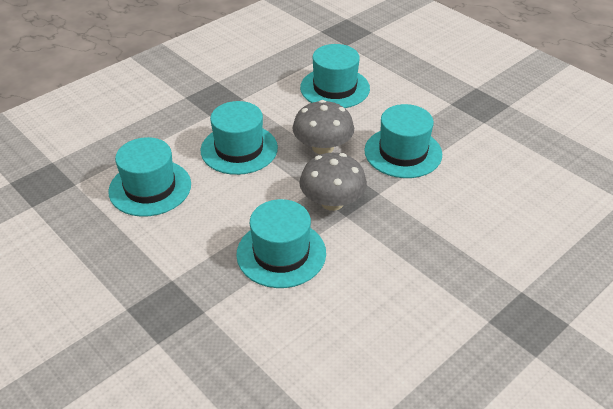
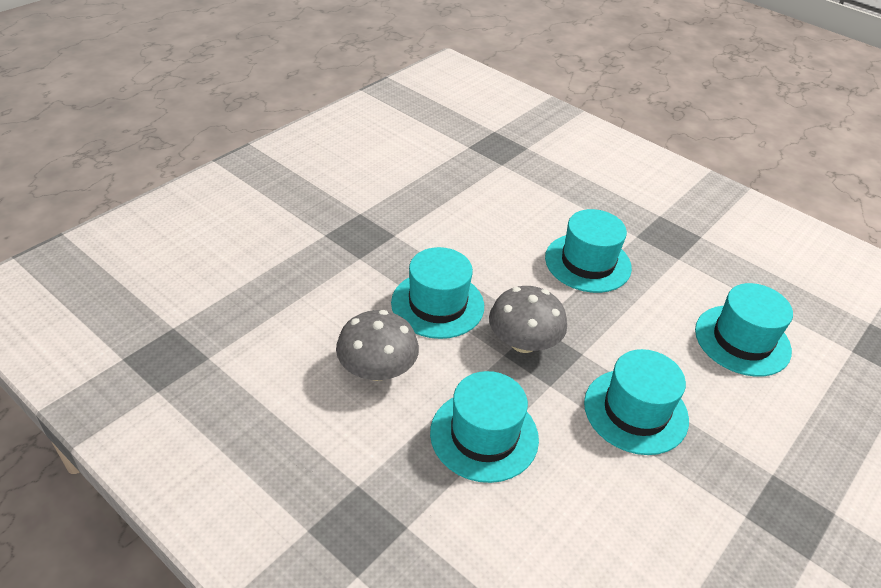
camera: 80 degrees right, 0 degrees up
turquoise hat [108,137,191,217] -> turquoise hat moved to [430,371,539,483]
grey mushroom [292,100,354,154] -> grey mushroom moved to [336,310,419,381]

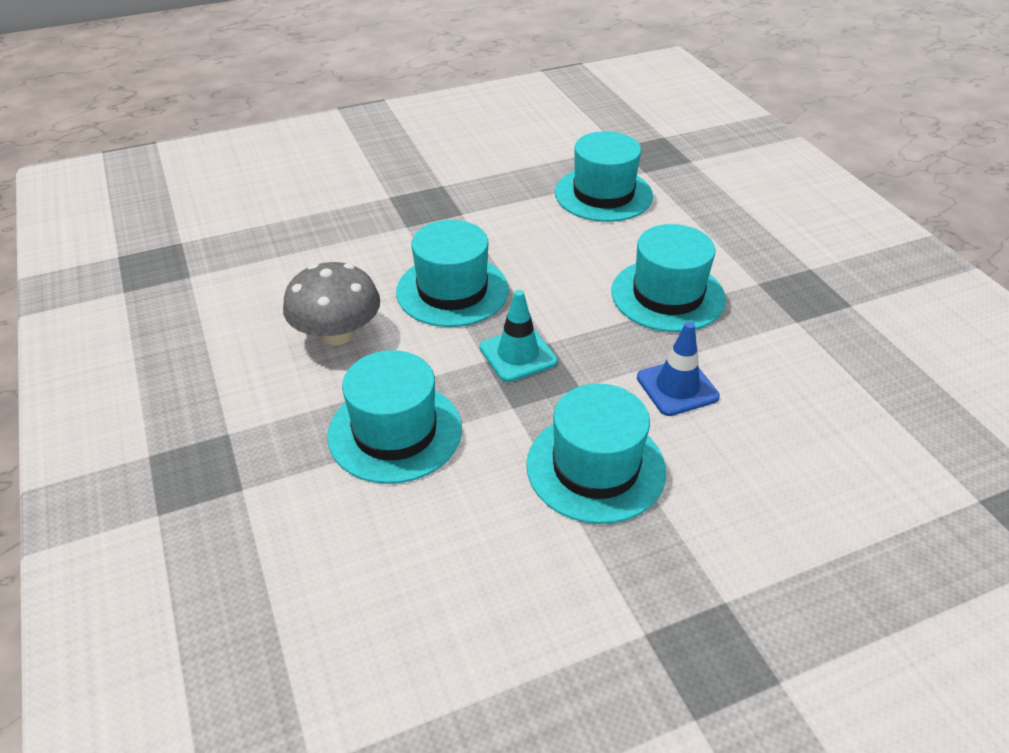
camera: 30 degrees right, 0 degrees up
grey mushroom [489,286,567,353] -> turquoise traffic cone [480,290,558,382]
turquoise hat [695,283,793,377] -> turquoise hat moved to [555,131,653,222]
none -> blue traffic cone [637,322,720,416]

